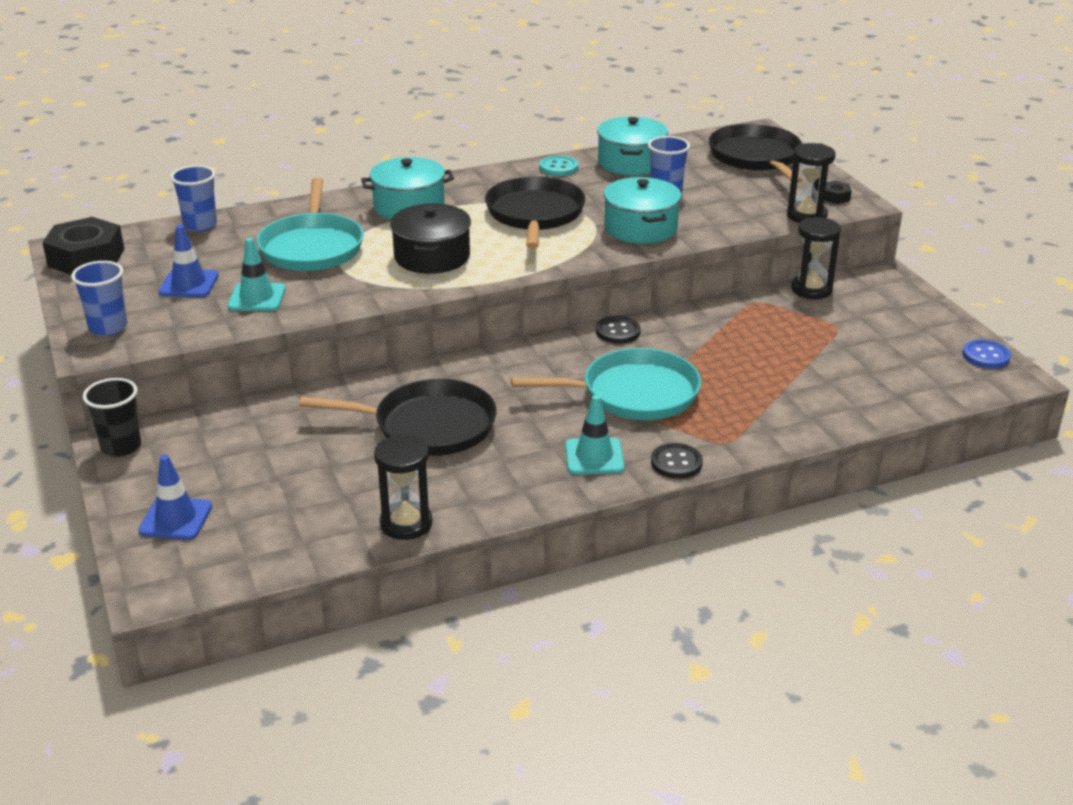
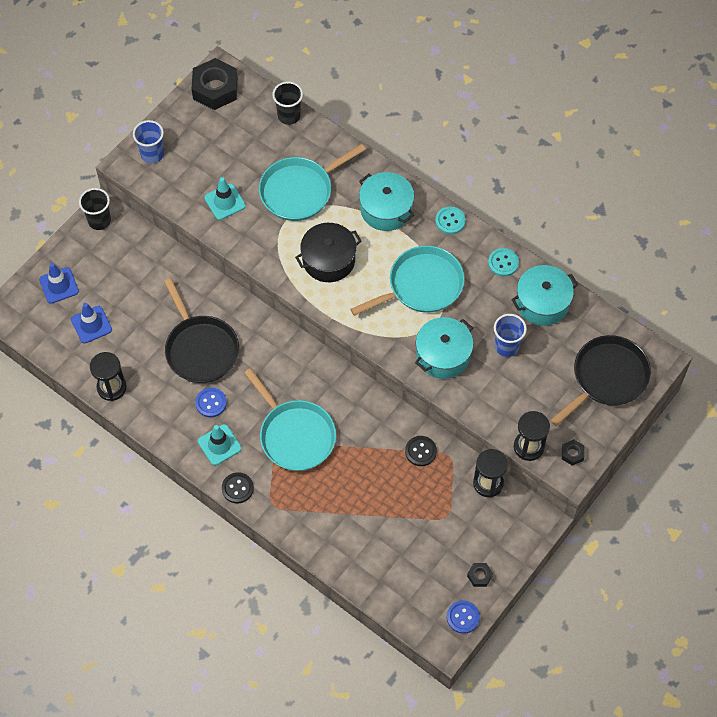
camera: 60 degrees right, 30 degrees up
blue traffic cone [159,225,219,297] -> blue traffic cone moved to [71,303,112,343]
blue cup [170,165,217,231] -> black cup [272,82,303,125]
black pan [485,176,586,249] -> turquoise pan [351,246,465,316]
black button [596,316,641,344] -> black button moved to [405,436,437,466]
none -> blue button [195,388,227,417]
none -> turquoise button [435,206,466,234]
none -> black nut [467,563,493,587]

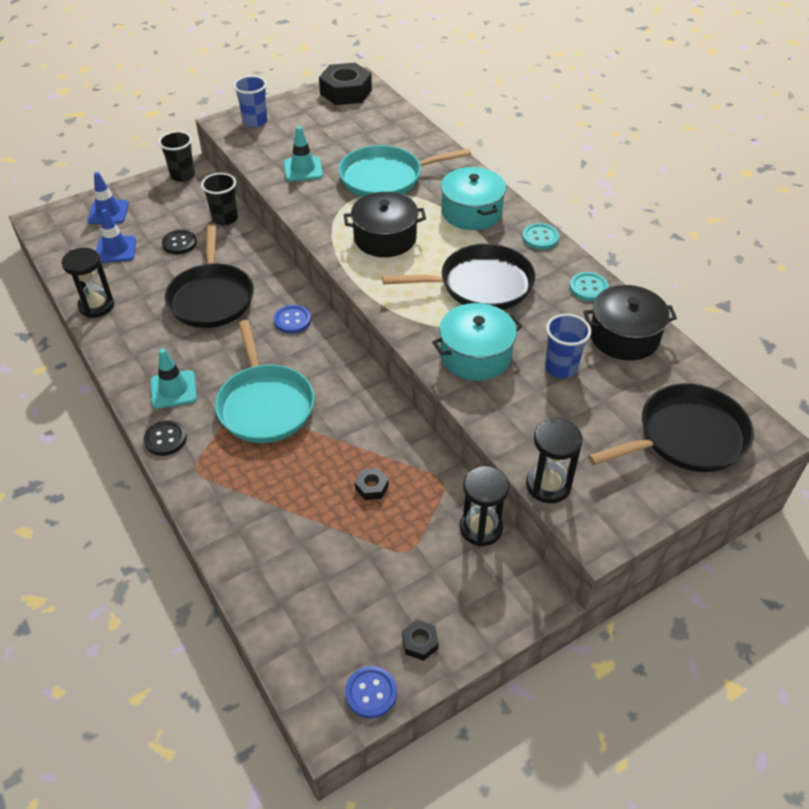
camera: 20 degrees right, 15 degrees down
blue button [195,388,227,417] -> blue button moved to [274,305,311,334]
black cup [272,82,303,125] -> black cup moved to [201,173,238,226]
turquoise pan [351,246,465,316] -> black pan [382,244,535,310]
black button [405,436,437,466] -> black button moved to [162,230,197,254]
turquoise pot [511,265,578,326] -> black pot [583,285,677,360]
black nut [562,439,585,466] -> black nut moved to [355,468,389,500]

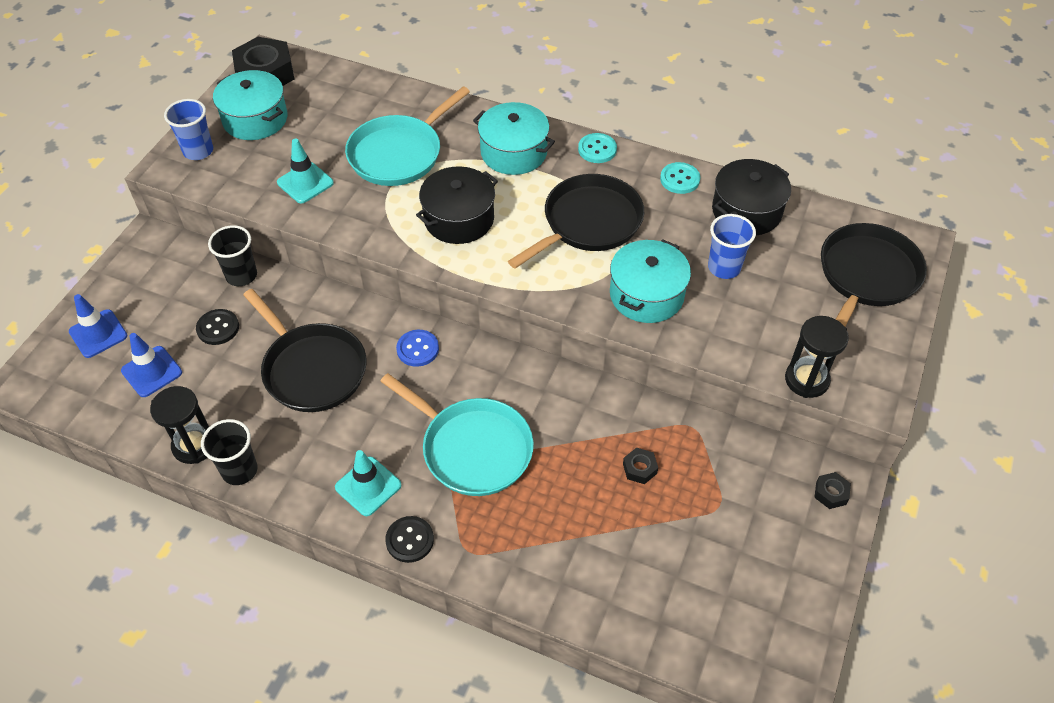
camera: 35 degrees left, 5 degrees up
black cup [158,131,195,182] -> black cup moved to [201,419,258,485]
blue button [345,666,397,718] -> none
black nut [402,620,439,661] -> black nut moved to [814,472,851,509]
black hourglass [460,466,509,547] -> none
none -> turquoise pot [213,70,287,140]

